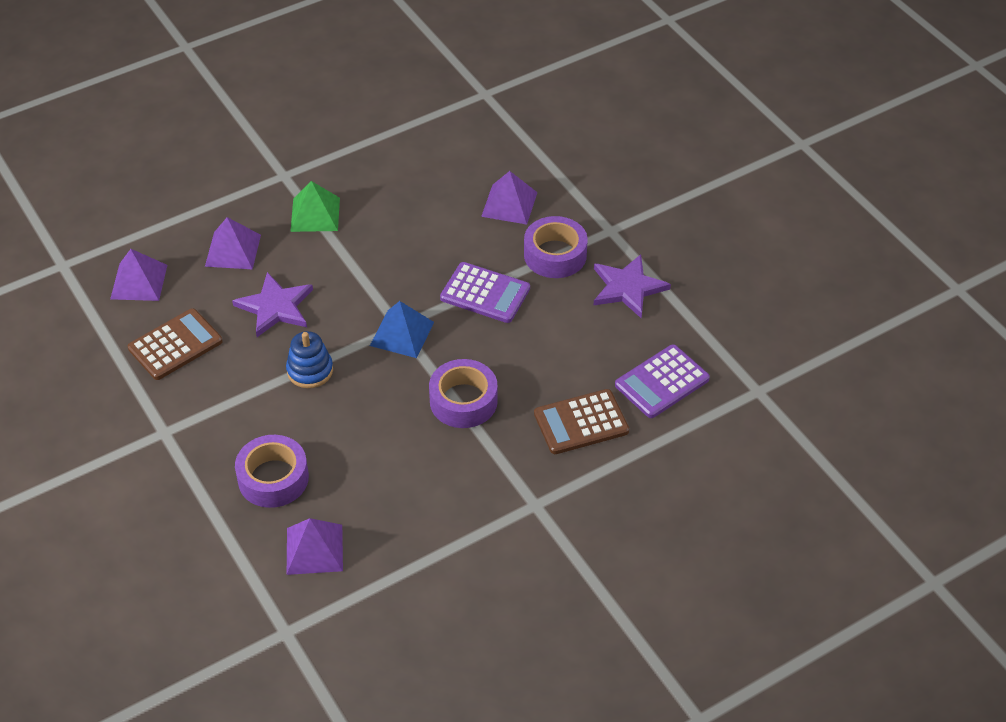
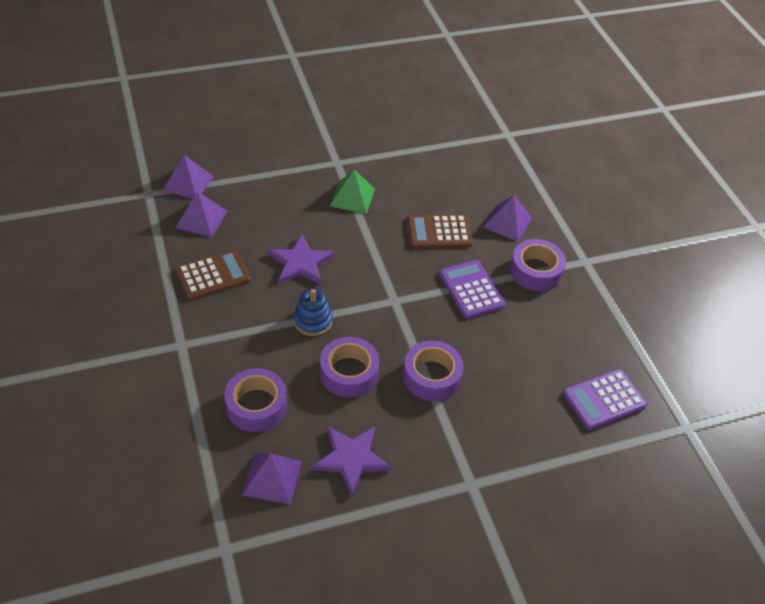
camera: 10 degrees right, 0 degrees up
purple pyramid [205,217,261,269] -> purple pyramid moved to [163,155,214,199]
blue pyramid [370,301,434,358] -> none
purple calculator [440,262,530,323] -> purple calculator turned 150 degrees counterclockwise [439,260,506,319]
brown calculator [534,389,629,454] -> brown calculator moved to [407,214,473,249]
purple star [594,254,671,319] -> purple star moved to [312,426,392,496]
none -> purple tape [320,337,379,398]

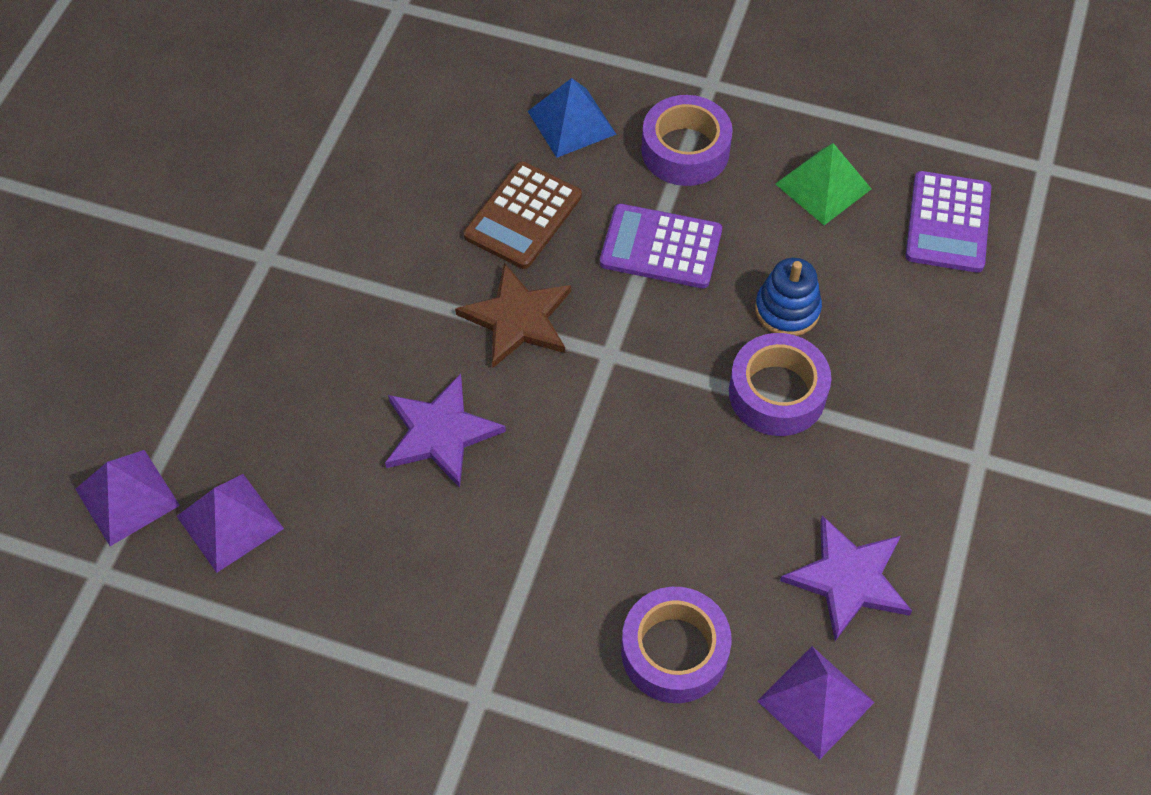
camera: 50 degrees left, 10 degrees up
brown calculator [175,249,251,301] -> none
blue stacking toy [294,288,333,336] -> blue stacking toy moved to [755,258,822,336]
purple tape [320,337,379,398] -> none
green pyramid [330,170,375,214] -> green pyramid moved to [775,143,871,225]
purple pyramid [483,196,532,241] -> blue pyramid [528,78,617,158]
none -> brown star [455,263,571,368]

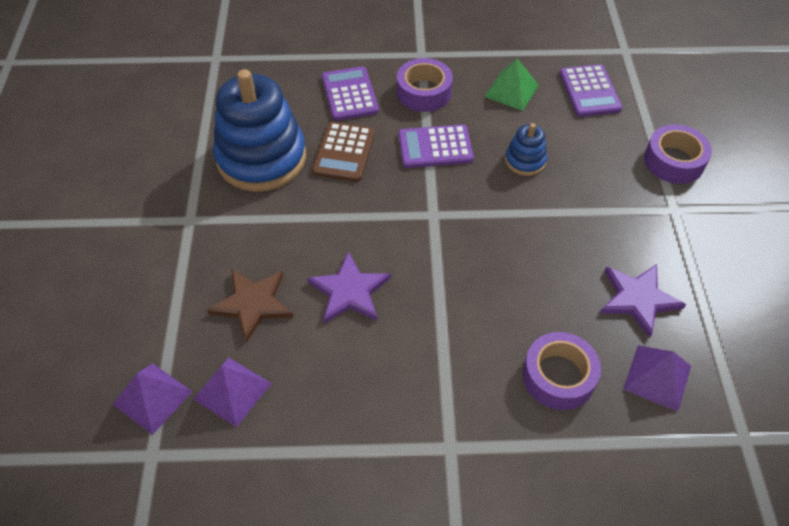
camera: 20 degrees left, 5 degrees down
brown star [455,263,571,368] -> brown star moved to [207,269,294,343]
blue pyramid [528,78,617,158] -> purple calculator [322,66,379,121]
purple tape [729,333,831,436] -> purple tape moved to [644,124,712,184]
none -> blue stacking toy [213,69,306,192]

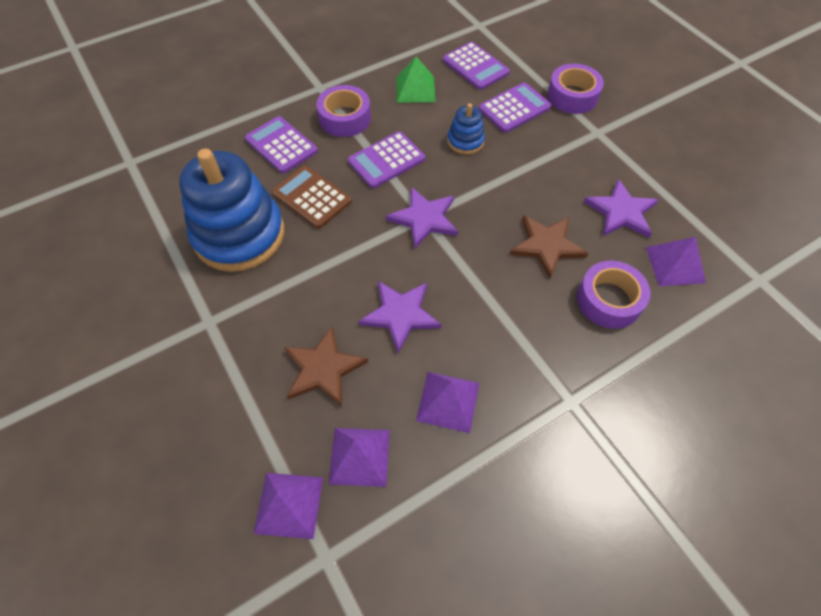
camera: 30 degrees left, 5 degrees up
brown calculator [312,122,375,182] -> brown calculator turned 150 degrees clockwise [272,166,352,229]
none -> purple star [386,187,458,249]
none -> purple pyramid [416,372,479,433]
none -> purple calculator [479,82,552,133]
none -> brown star [510,215,588,279]

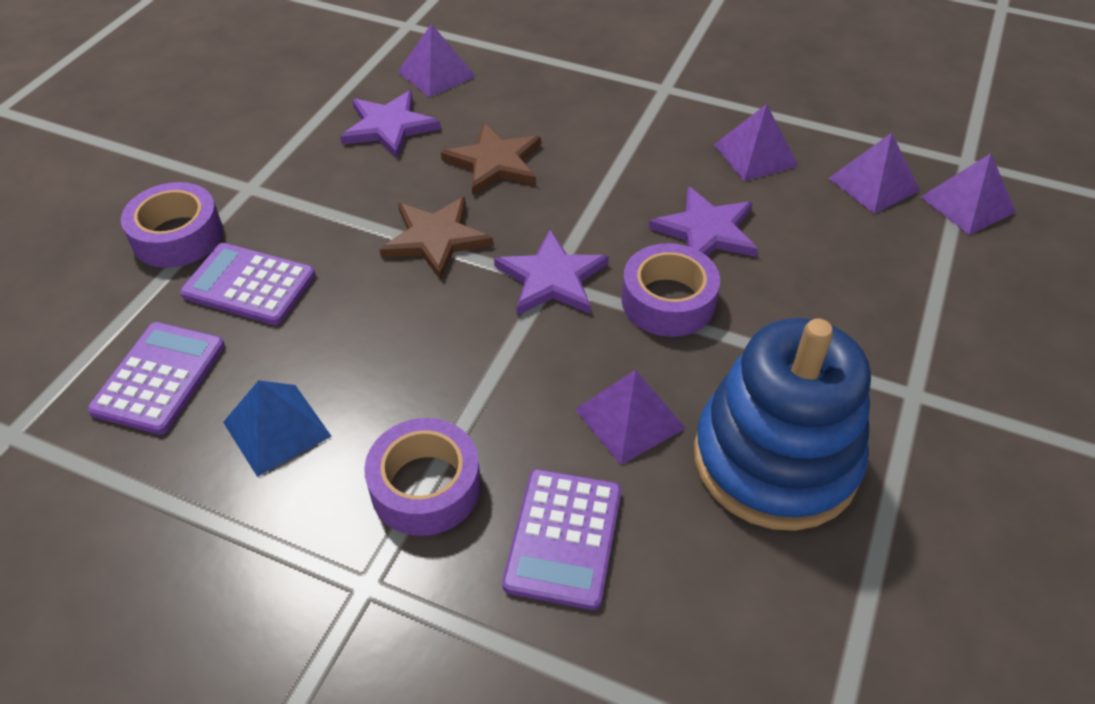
camera: 125 degrees left, 10 degrees down
brown calculator [272,166,352,229] -> purple pyramid [575,370,686,465]
brown star [284,326,368,407] -> brown star moved to [380,197,493,280]
purple calculator [348,131,425,188] -> none
green pyramid [397,57,436,103] -> blue pyramid [223,380,332,477]
blue stacking toy [447,103,485,155] -> none
purple tape [577,261,651,329] -> purple tape moved to [621,243,720,337]

